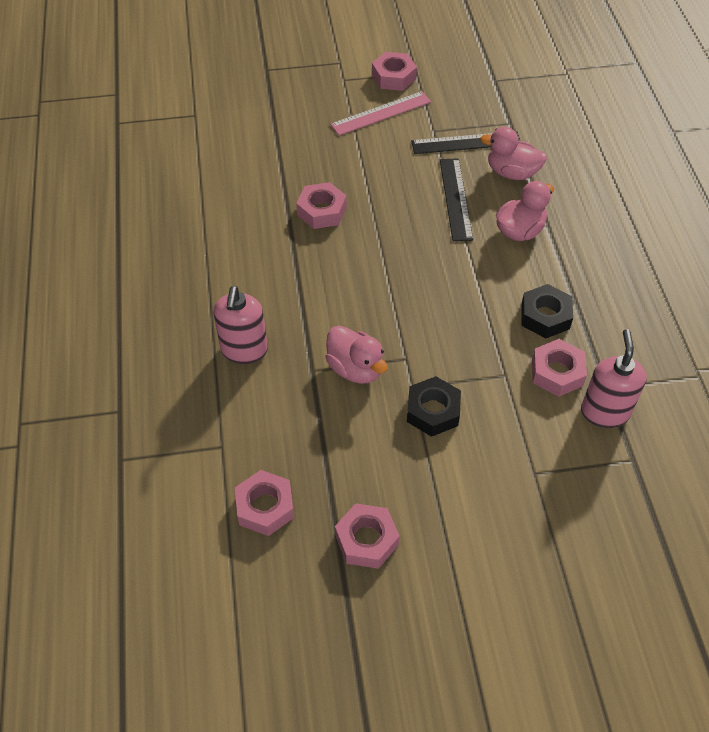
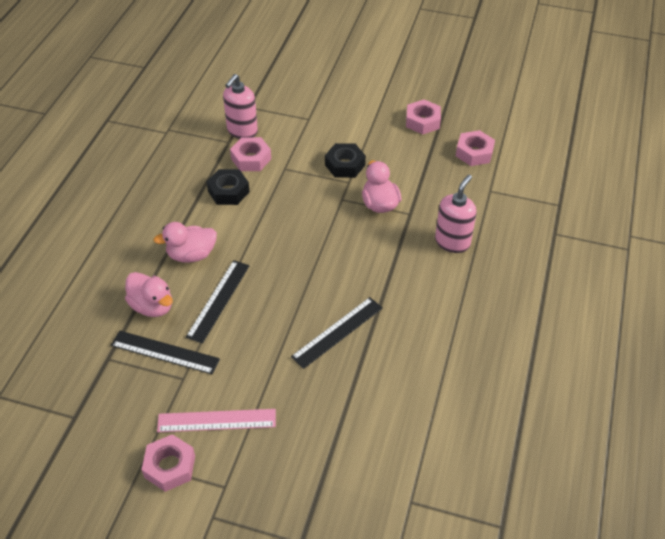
camera: 155 degrees left, 5 degrees down
pink nut [296,182,347,229] -> black ruler [291,297,383,369]

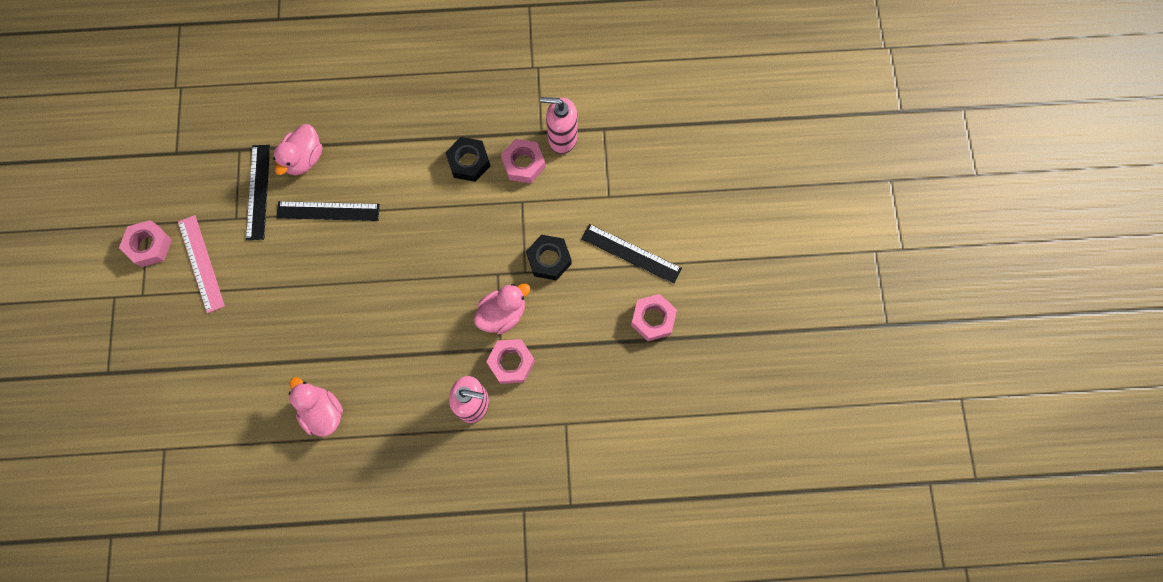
camera: 70 degrees right, 25 degrees up
pink duck [153,222,217,263] -> pink duck moved to [289,377,343,437]
black ruler [291,297,383,369] -> black ruler moved to [581,224,682,284]
pink nut [456,130,495,166] -> pink nut moved to [486,339,535,384]

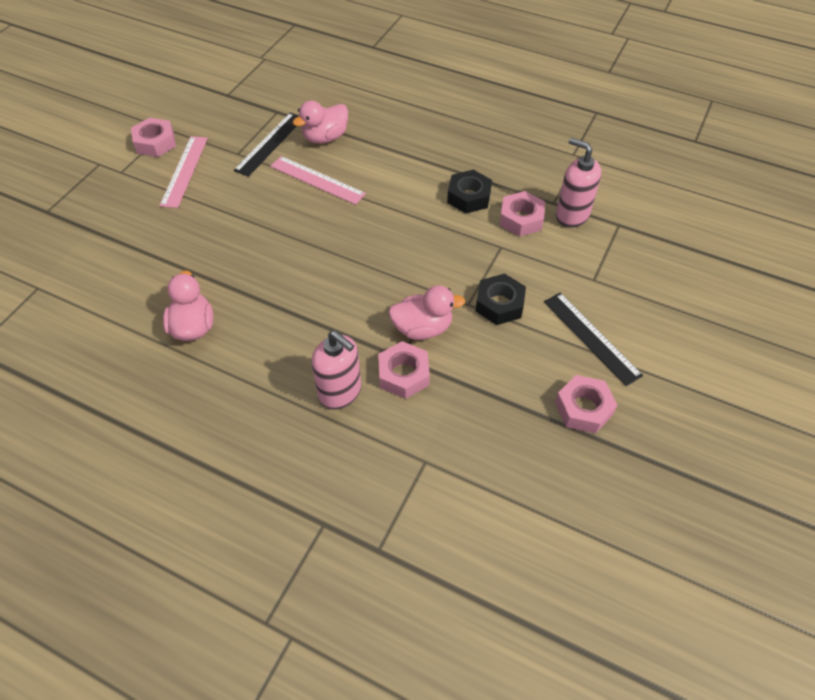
camera: 30 degrees right, 20 degrees down
black ruler [276,201,380,221] -> pink ruler [270,156,366,205]

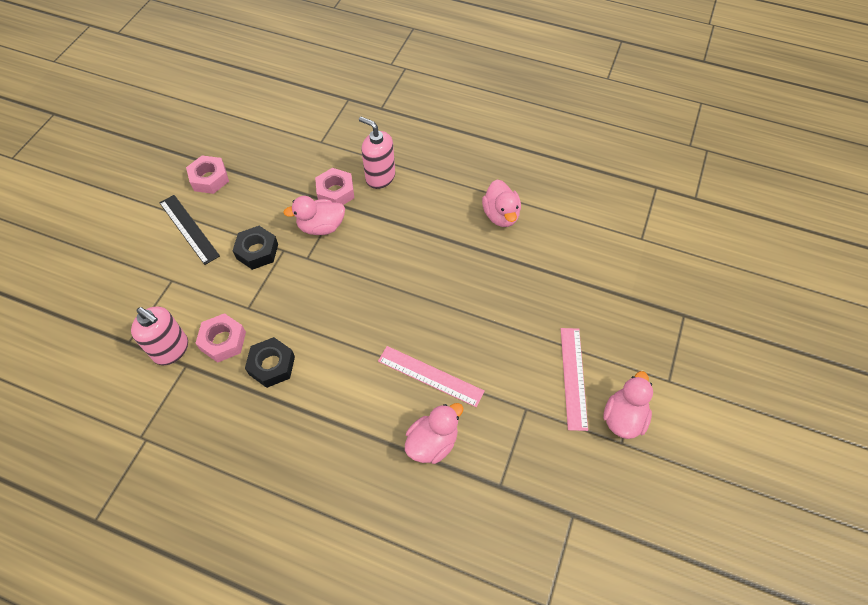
camera: 175 degrees right, 5 degrees up
pink nut [131,118,176,157] -> pink duck [603,371,653,439]
black ruler [233,113,299,177] -> none

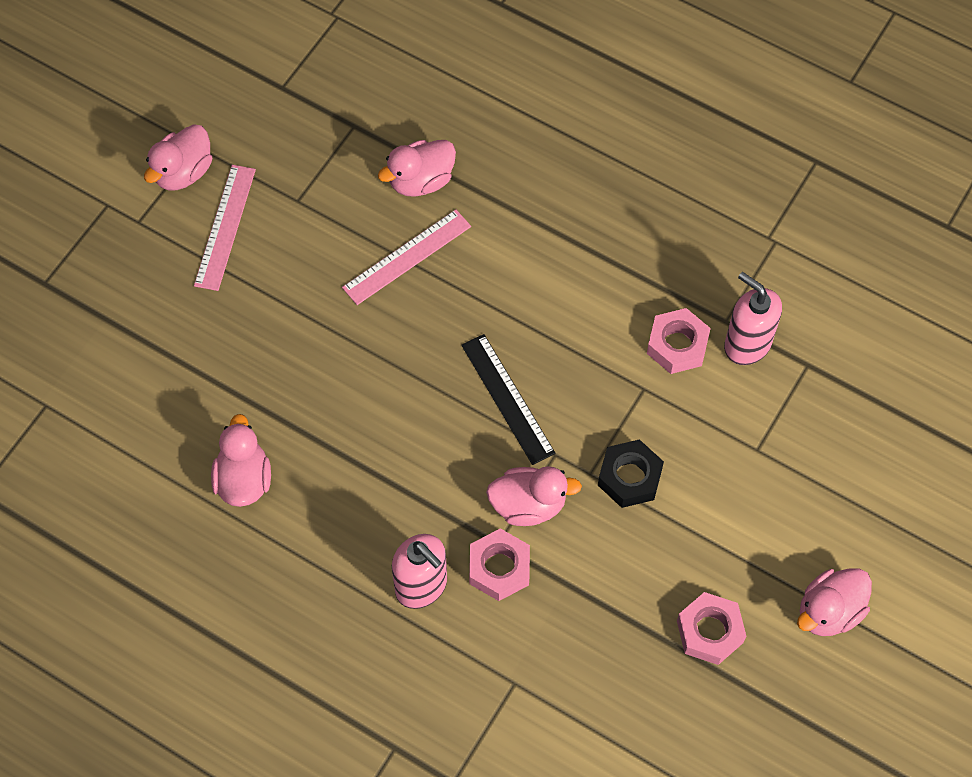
camera: 170 degrees left, 5 degrees up
black ruler [159,195,220,265] -> black ruler moved to [462,334,555,465]
black nut [245,337,295,388] -> none
pink ruler [378,346,485,407] -> pink ruler turned 75 degrees counterclockwise [342,210,471,305]
none -> pink duck [797,568,872,636]

